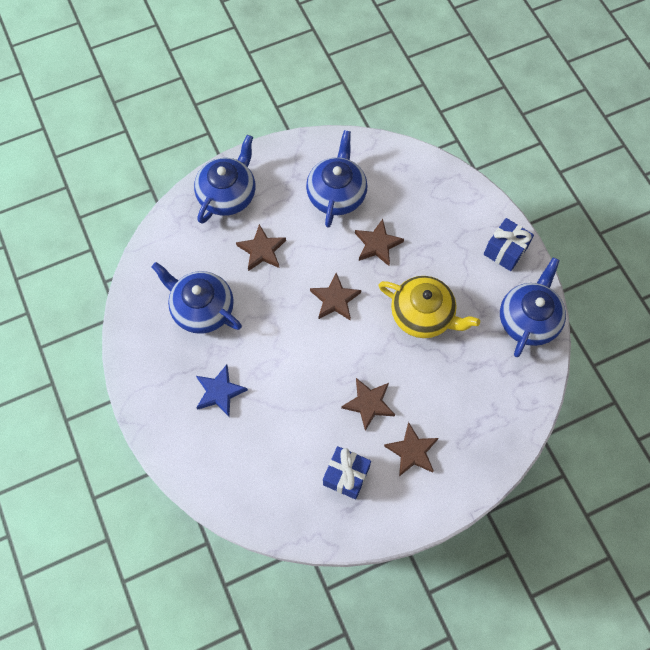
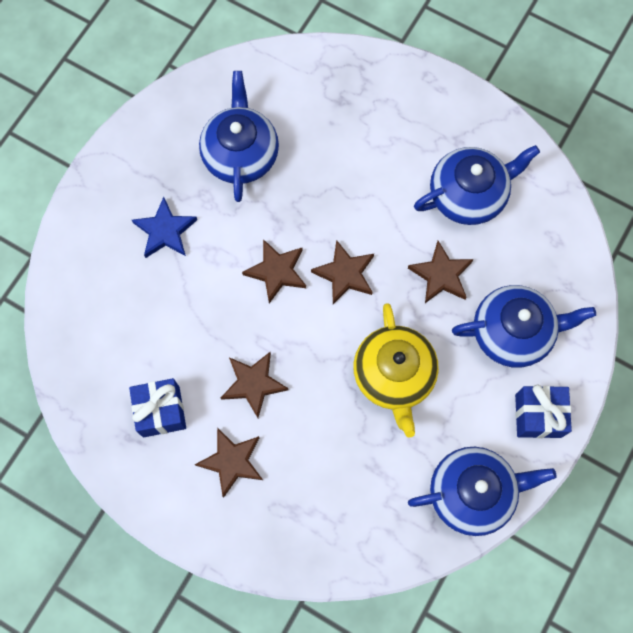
camera: 55 degrees right, 5 degrees up
blue teapot [194,135,256,224] -> blue teapot moved to [452,285,596,368]
brown star [236,224,286,271] -> brown star moved to [242,239,306,303]

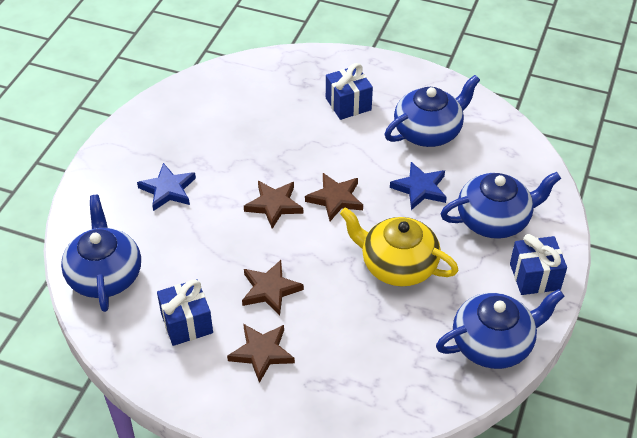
camera: 10 degrees left, 25 degrees down
blue teapot [199,71,279,202] -> blue teapot moved to [61,195,141,312]
yellow teapot [353,303,439,438] -> yellow teapot turned 135 degrees clockwise [340,207,458,287]
brown star [408,241,473,303] -> blue star [390,162,447,210]
none -> blue gift [326,63,373,120]

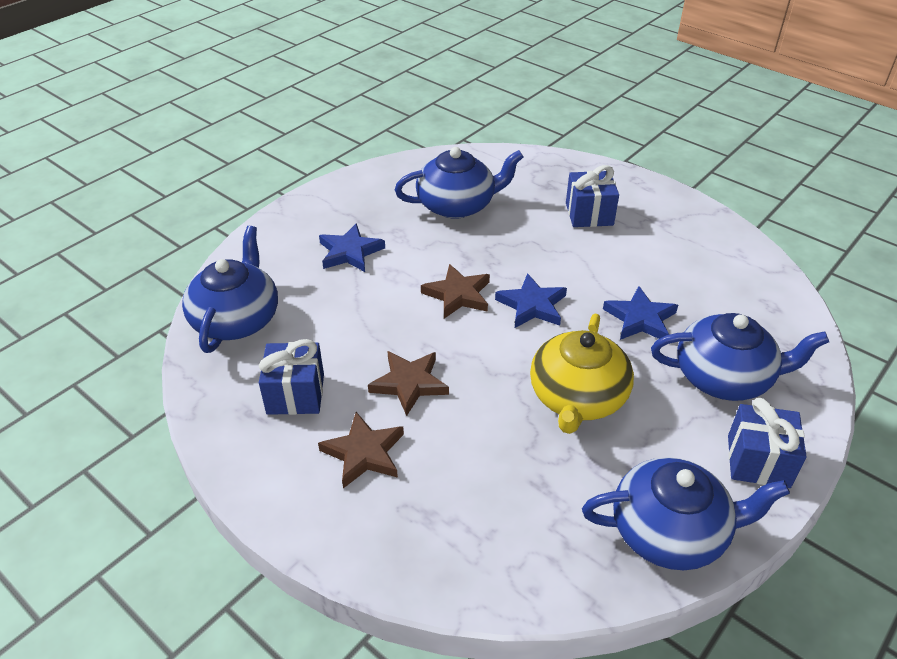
camera: 20 degrees right, 5 degrees down
brown star [305,173,363,221] -> blue star [495,273,567,328]
yellow teapot [340,207,458,287] -> yellow teapot turned 120 degrees counterclockwise [530,314,634,434]
blue teapot [385,75,480,147] -> blue teapot moved to [395,147,523,219]

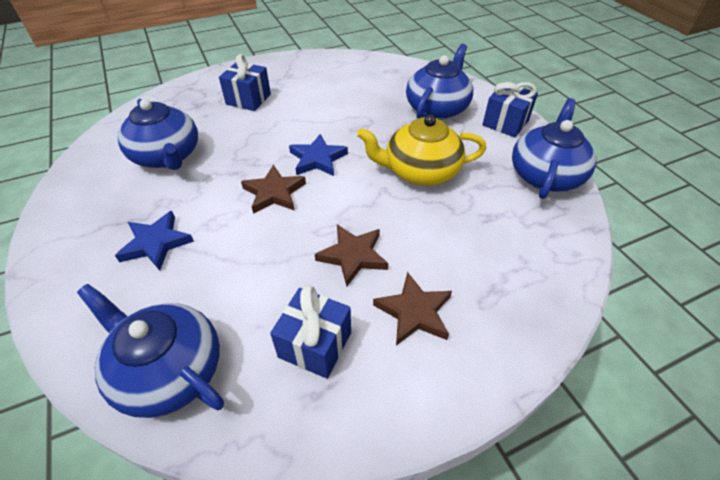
camera: 65 degrees left, 5 degrees up
blue teapot [395,147,523,219] -> blue teapot turned 135 degrees clockwise [118,99,198,170]
yellow teapot [530,314,634,434] -> yellow teapot turned 135 degrees clockwise [357,115,486,186]
blue star [603,286,678,340] -> none

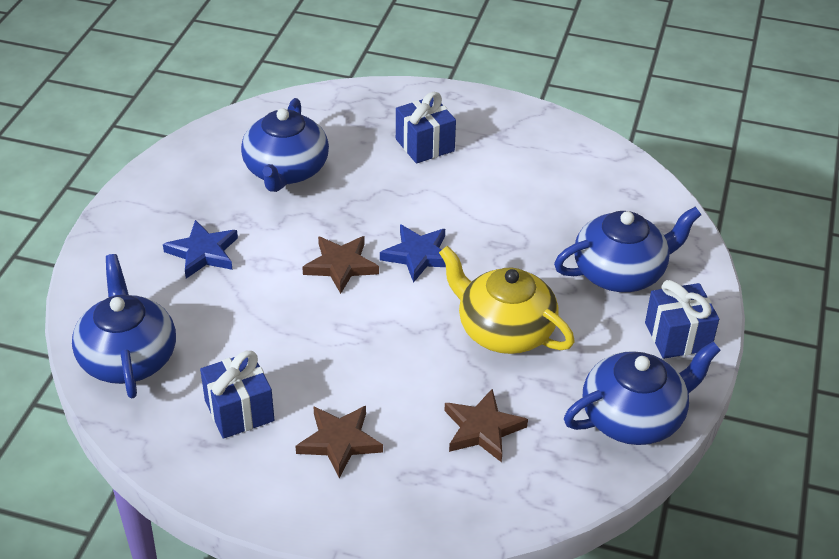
camera: 40 degrees right, 5 degrees down
brown star [315,225,388,286] -> brown star moved to [444,389,528,462]

